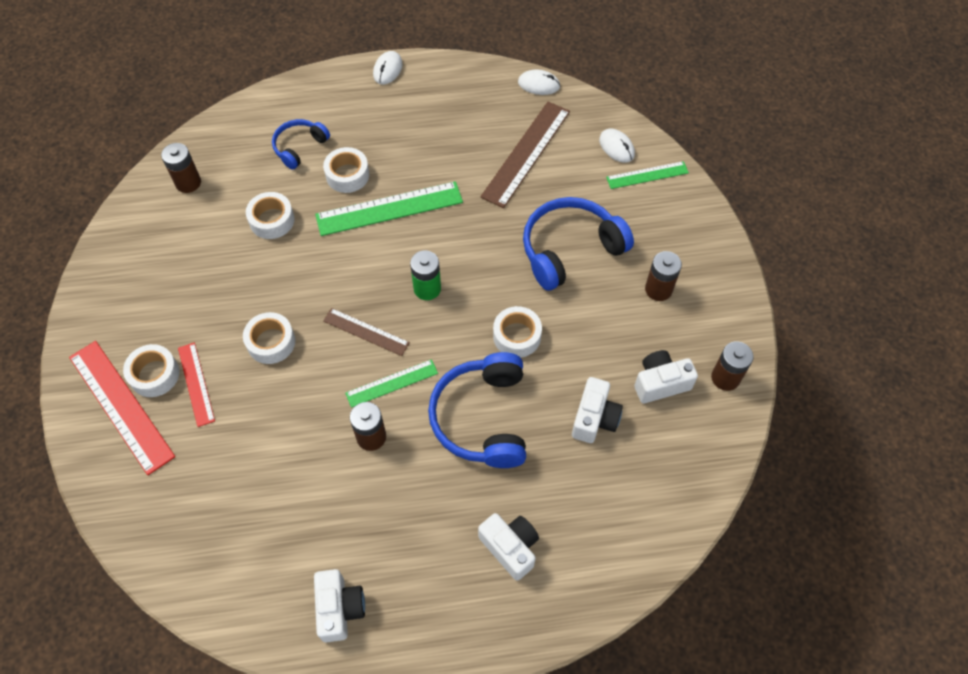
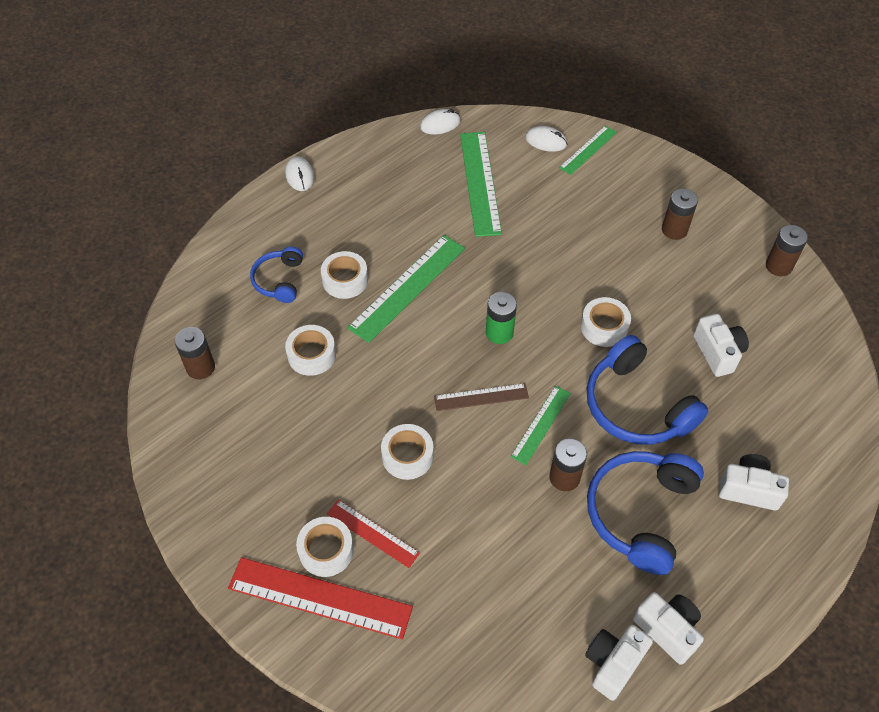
camera: 35 degrees left, 5 degrees down
brown ruler [480,102,570,208] -> green ruler [460,132,502,237]
blue headphones [523,197,634,291] -> blue headphones moved to [587,451,704,575]
white camera [634,350,698,403] -> white camera moved to [585,625,653,701]

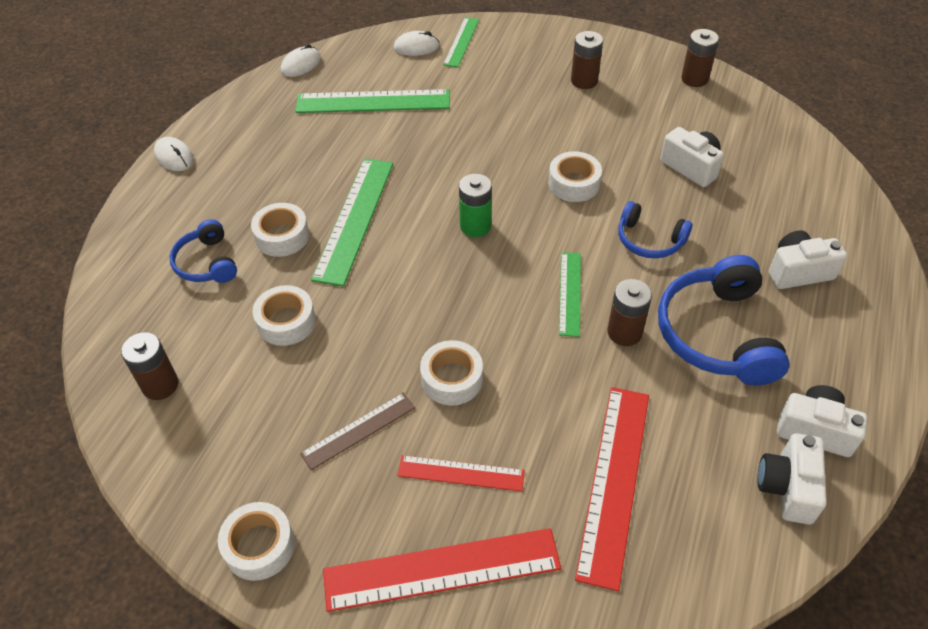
camera: 25 degrees left, 5 degrees down
white tape [296,517,354,577] -> white tape moved to [218,502,295,581]
brown ruler [434,383,529,411] -> brown ruler moved to [300,393,415,470]
green ruler [460,132,502,237] -> green ruler turned 60 degrees counterclockwise [295,89,450,113]
blue headphones [587,335,708,445] -> blue headphones [618,201,692,258], size x0.57
none -> red ruler [575,387,649,591]

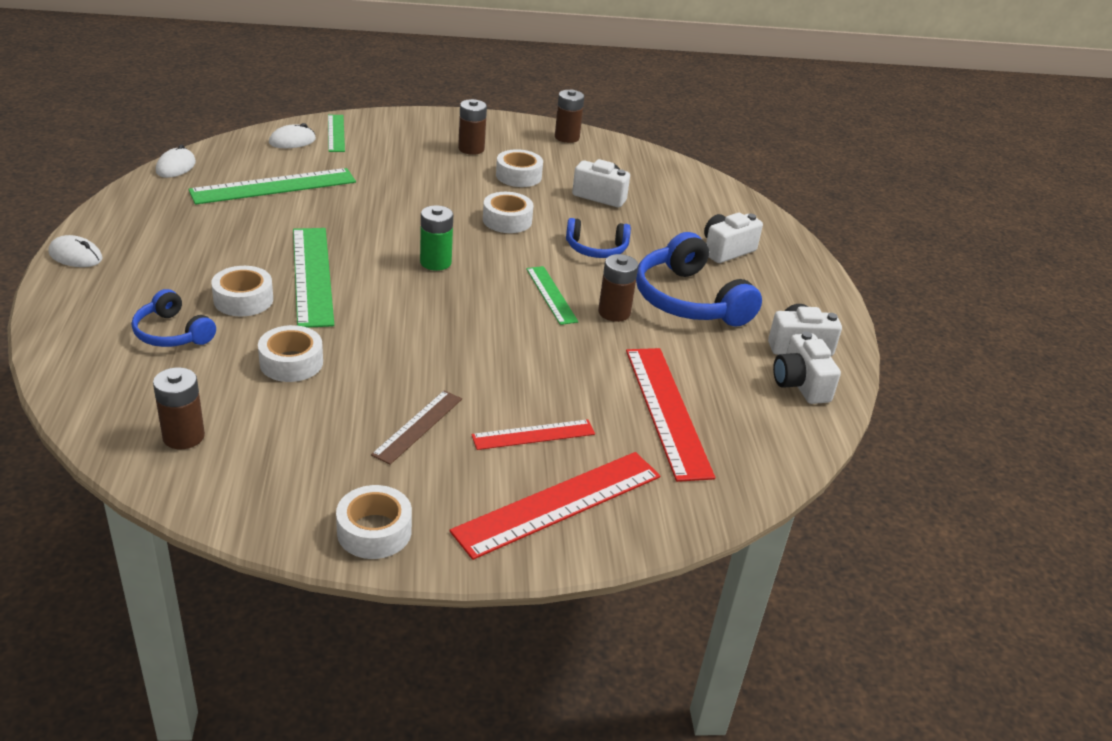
camera: 30 degrees left, 15 degrees down
white tape [420,340,483,406] -> white tape moved to [496,149,543,187]

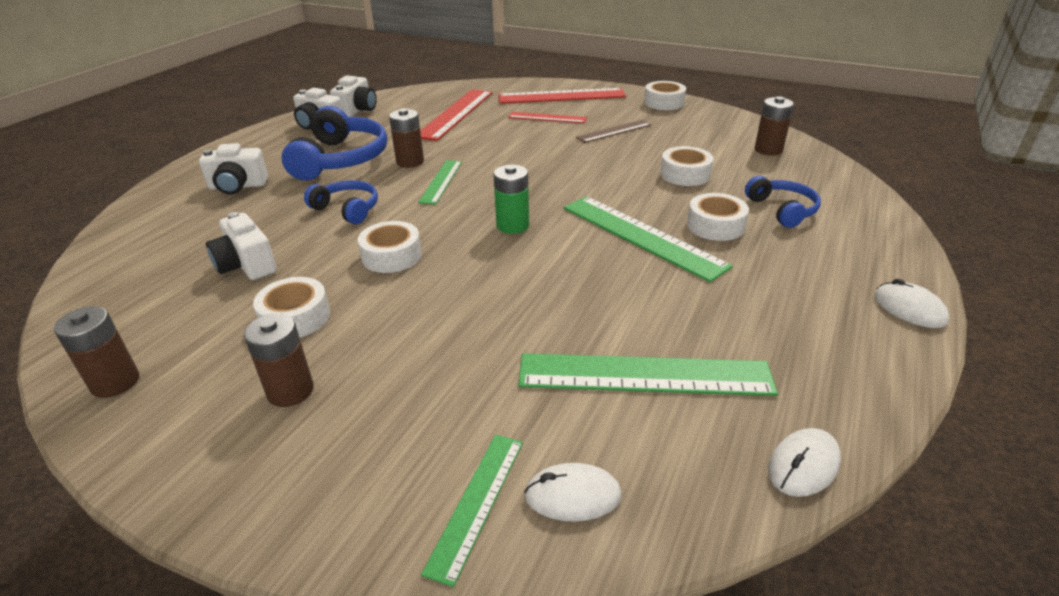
camera: 145 degrees left, 0 degrees up
green ruler [293,228,334,328] -> green ruler turned 60 degrees counterclockwise [564,196,733,282]

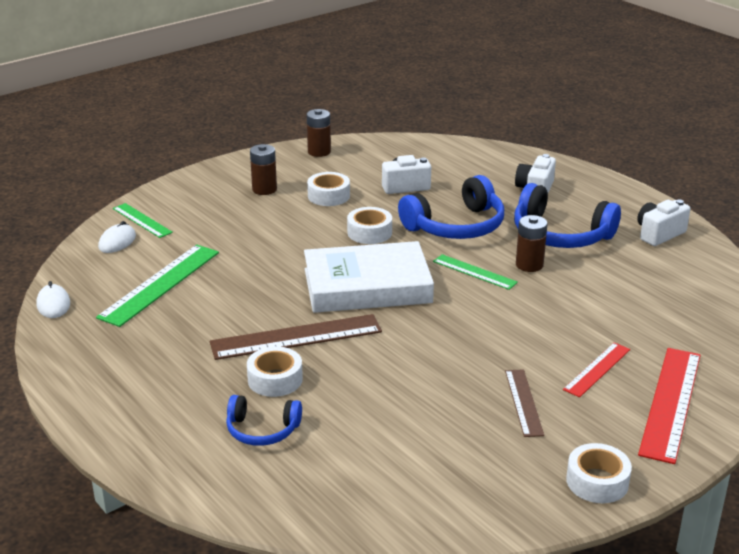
camera: 115 degrees right, 5 degrees down
blue headphones [304,180,378,224] -> blue headphones [398,175,504,239], size x1.76
white camera [330,76,377,117] -> none
red ruler [420,89,492,141] -> none
green battery [493,165,529,234] -> white book [304,241,434,313]
green ruler [564,196,733,282] -> brown ruler [210,314,382,360]
white tape [660,146,713,186] -> none
brown battery [755,96,794,156] -> none
white mouse [874,279,949,328] -> none

